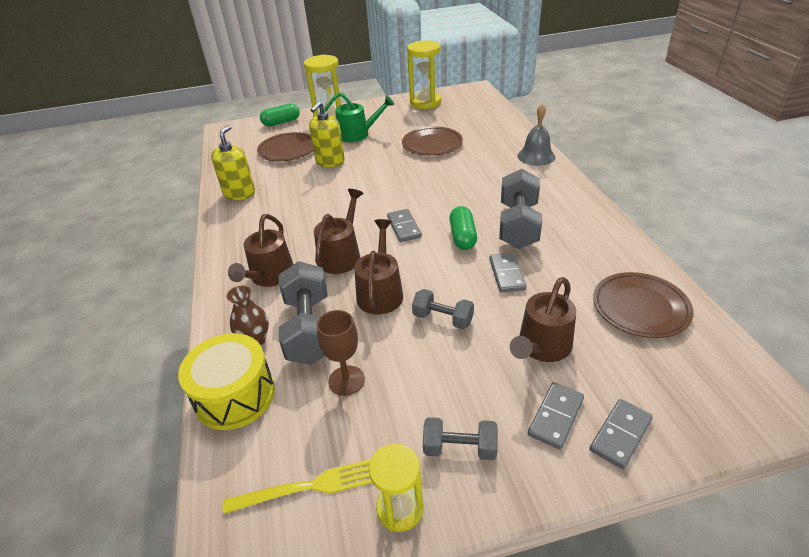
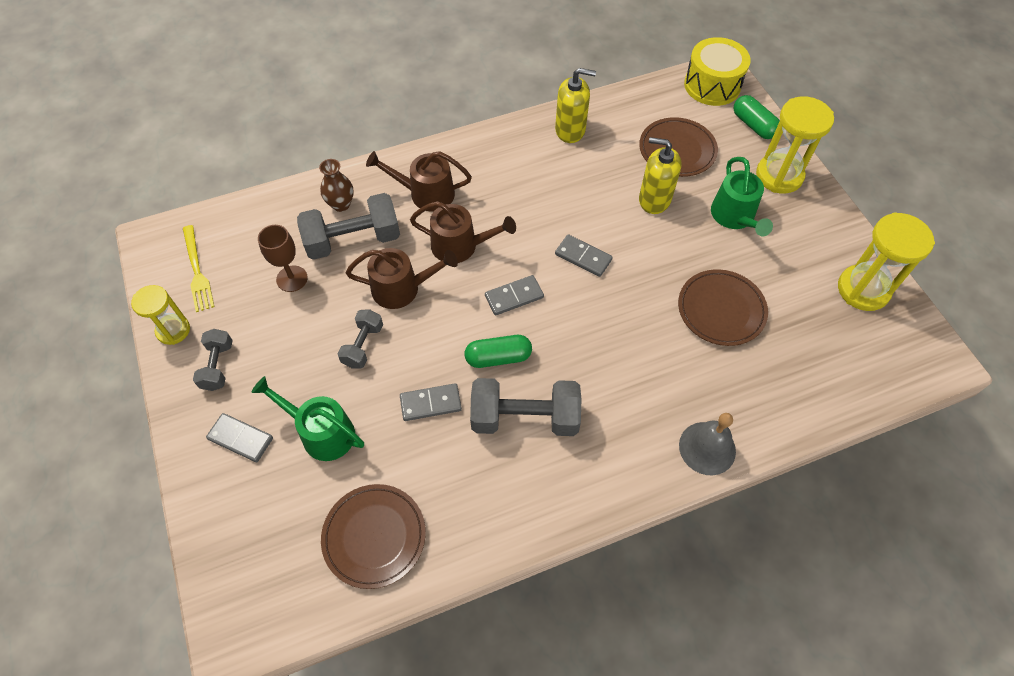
camera: 80 degrees right, 20 degrees up
yellow drum [178,333,275,430] -> yellow drum moved to [684,37,751,106]
brown watering can [510,277,576,362] -> green watering can [251,376,364,461]
grey domino [589,399,653,469] -> grey domino moved to [555,234,613,277]

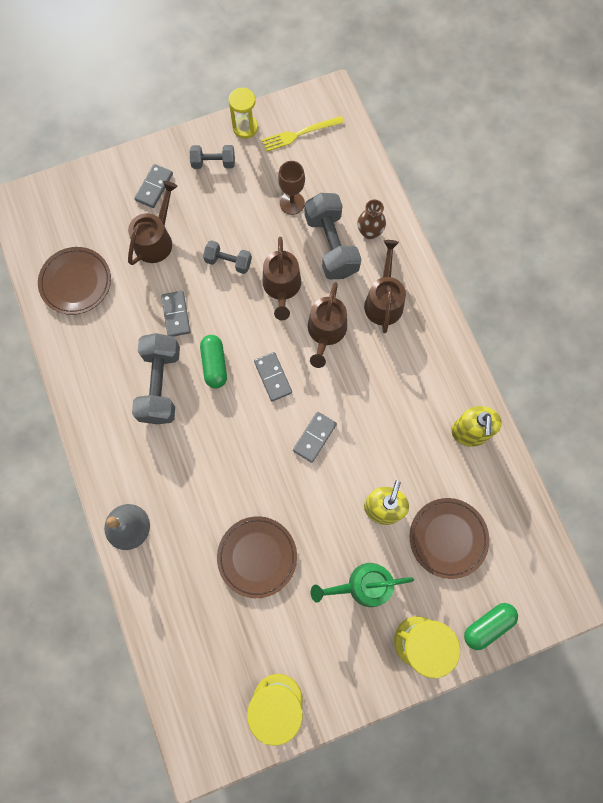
camera: 90 degrees right, 15 degrees up
green watering can [251,376,364,461] -> brown watering can [128,181,178,265]
yellow drum [684,37,751,106] -> none

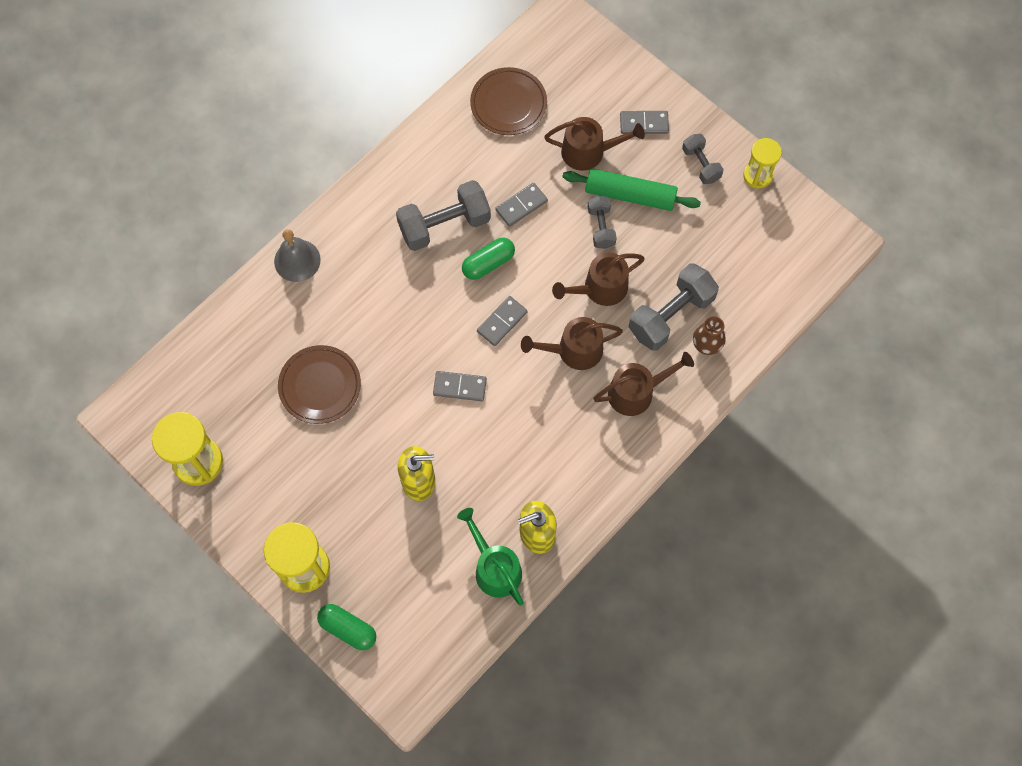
camera: 65 degrees right, 5 degrees down
yellow fork [261,116,344,152] -> none
brown goblet [278,161,305,215] -> none
green watering can [311,563,414,607] -> green watering can moved to [457,508,524,605]
brown plate [409,498,489,579] -> none
none -> green rolling pin [563,168,701,211]

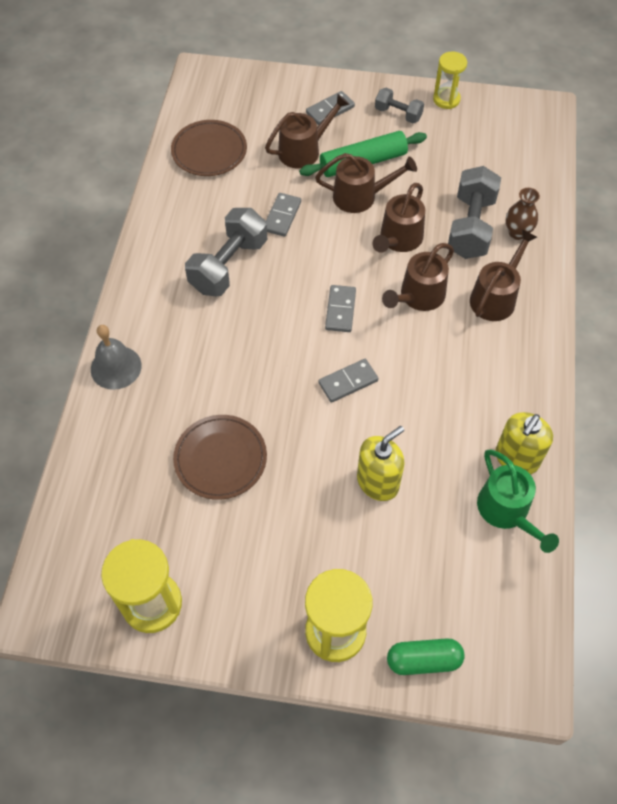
camera: 35 degrees left, 10 degrees down
green watering can [457,508,524,605] -> green watering can turned 135 degrees counterclockwise [477,450,559,553]
green capsule [462,238,515,280] -> none
grey dumbbell [588,195,617,249] -> brown watering can [315,153,417,213]

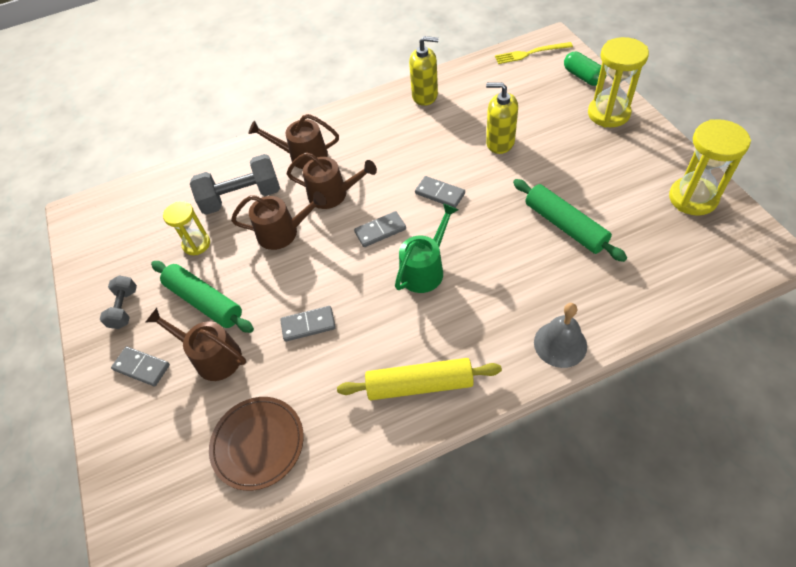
camera: 115 degrees left, 5 degrees down
brown plate [173,415,267,500] -> green rolling pin [513,179,627,262]
grey dumbbell [185,208,267,296] -> none
brown watering can [315,153,417,213] -> none
yellow hourglass [433,51,467,109] -> yellow hourglass moved to [163,201,210,255]
green watering can [477,450,559,553] -> green watering can moved to [395,203,458,293]
brown vase [506,188,540,240] -> none
none -> yellow rolling pin [337,358,502,400]
none -> yellow fork [495,42,573,64]

